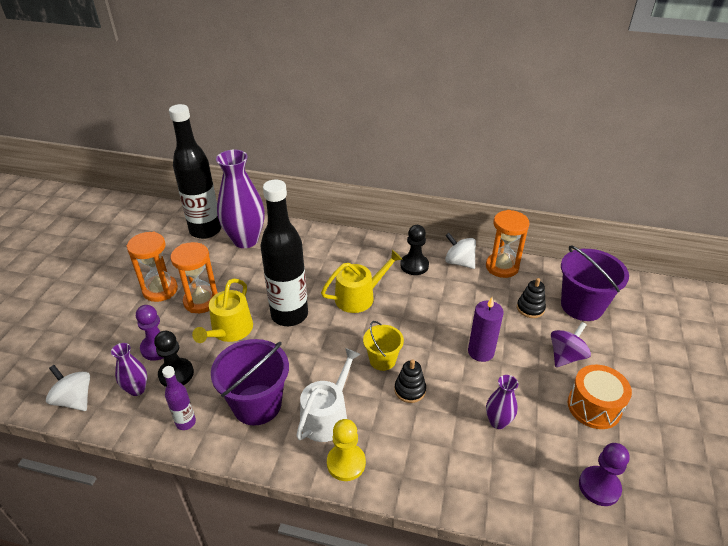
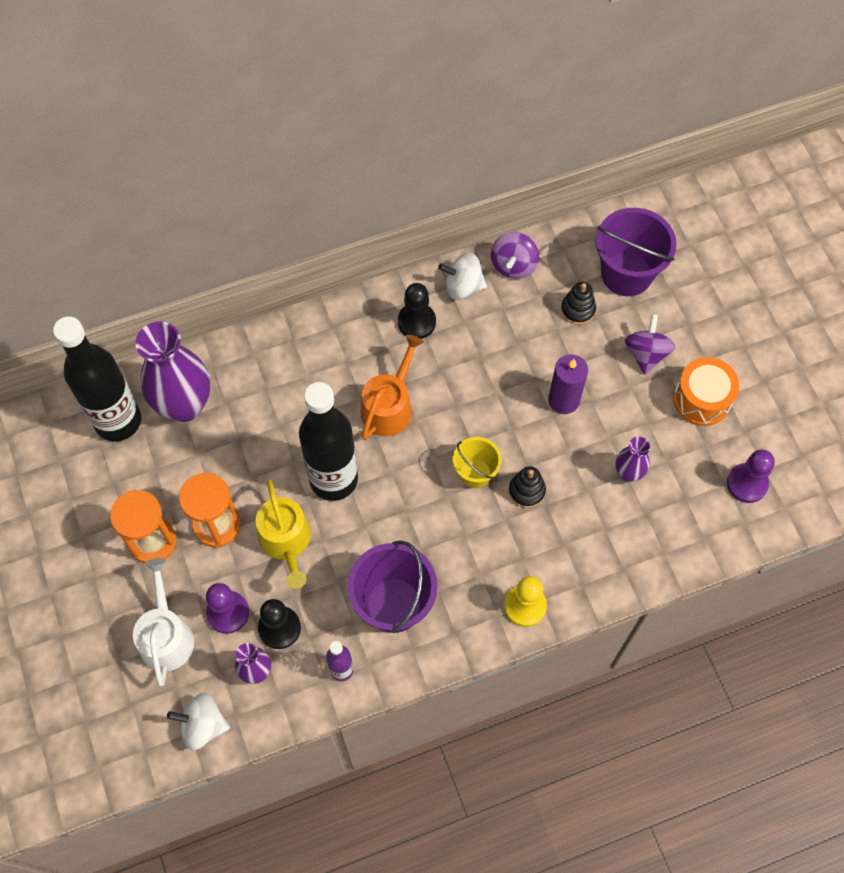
camera: 35 degrees left, 25 degrees up
white watering can [296,348,361,442] -> white watering can moved to [133,558,194,686]
yellow watering can [321,250,403,313] -> orange watering can [360,335,424,440]
orange hourglass [486,210,530,278] -> purple spinning top [491,232,539,279]

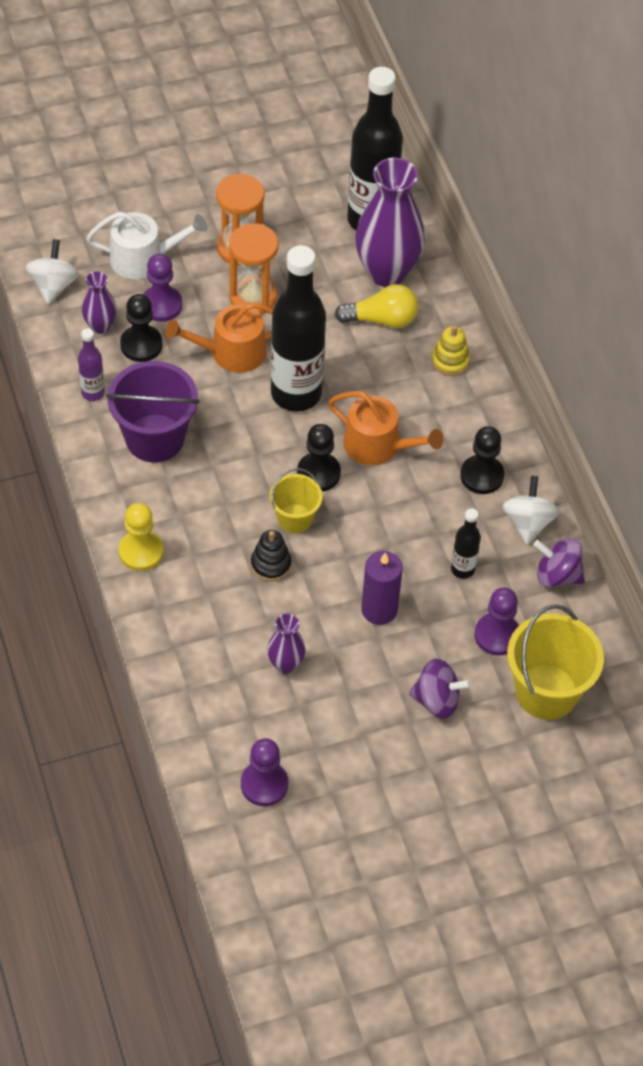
camera: 90 degrees right, 10 degrees down
yellow watering can [256,479,311,589] -> orange watering can [165,302,273,373]
black stacking toy [561,282,596,325] -> purple pawn [474,588,519,655]
purple bucket [596,208,677,296] -> yellow bucket [507,604,604,720]
orange drum [673,357,739,426] -> none
none -> black pawn [297,424,341,492]
none -> yellow light bulb [335,284,418,328]
none -> yellow stacking toy [432,325,470,376]
none -> black bottle [451,508,481,579]

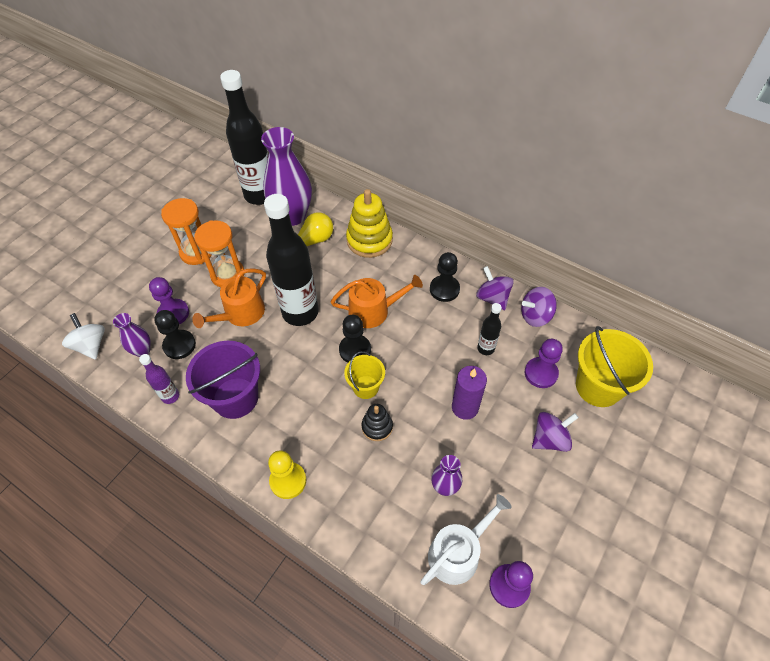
camera: 35 degrees left, 0 degrees up
white watering can [86,212,208,279] -> white watering can moved to [420,494,512,585]
yellow stacking toy [432,325,470,376] -> yellow stacking toy [346,189,393,258], size x1.81
white spinning top [503,476,560,545] -> purple spinning top [476,266,514,310]

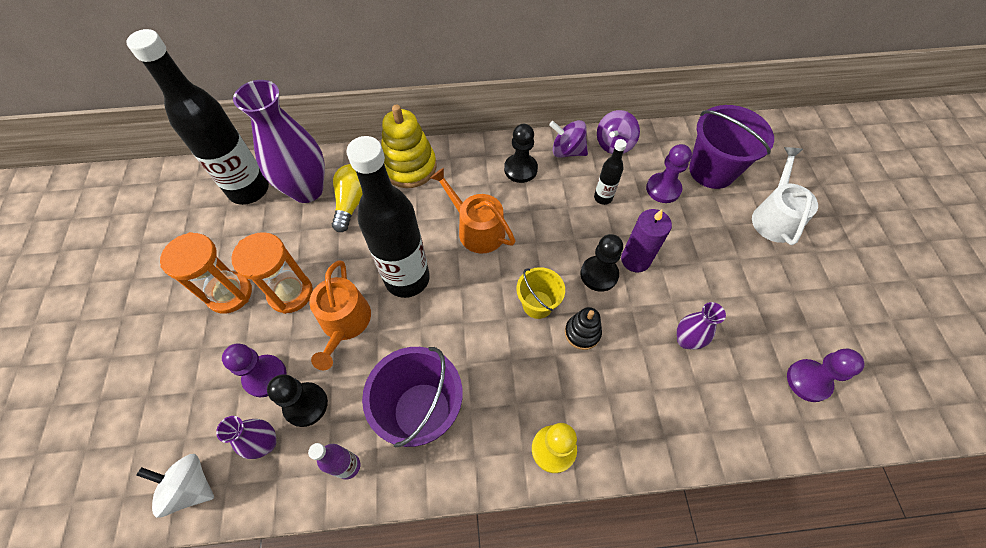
camera: 40 degrees left, 5 degrees up
orange watering can [331,275,423,328] -> orange watering can turned 90 degrees counterclockwise [430,168,516,253]
black pawn [339,315,371,363] -> black pawn moved to [580,234,623,292]
white watering can [420,494,512,585] -> white watering can moved to [752,147,818,245]
purple spinning top [532,412,579,452] -> none
yellow bucket [576,326,653,407] -> purple bucket [689,105,774,189]

